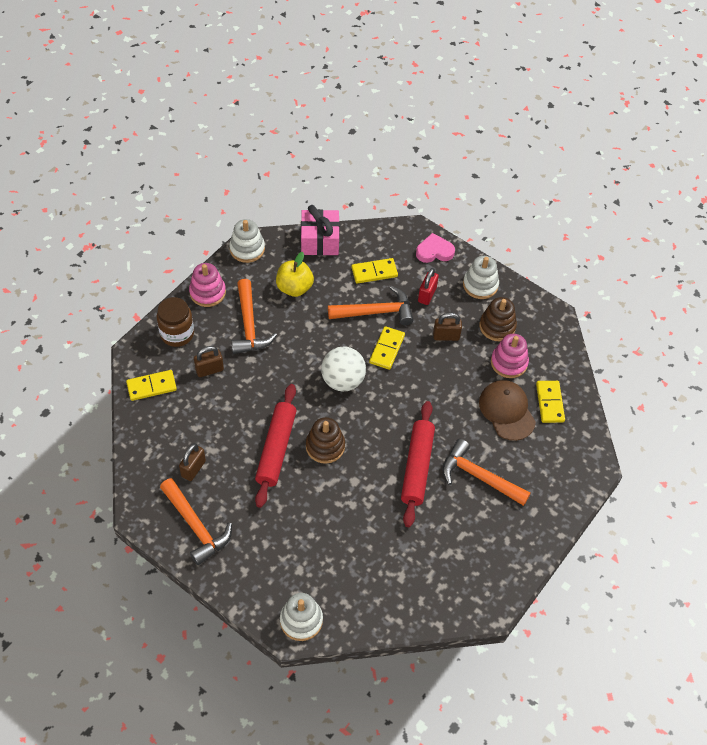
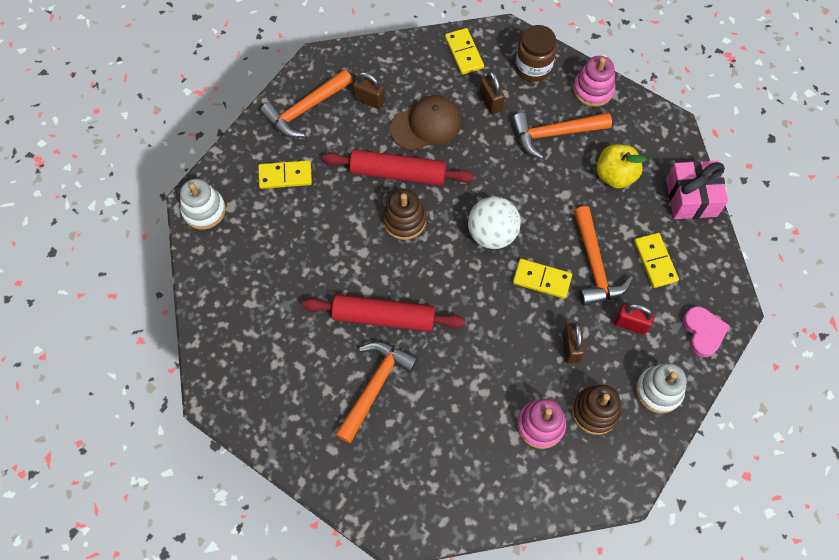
camera: 90 degrees right, 10 degrees up
white stacking toy [229,219,265,263] -> none
brown cap [479,380,536,441] -> brown cap moved to [390,95,462,151]
yellow domino [536,381,565,423] -> yellow domino moved to [258,160,312,189]

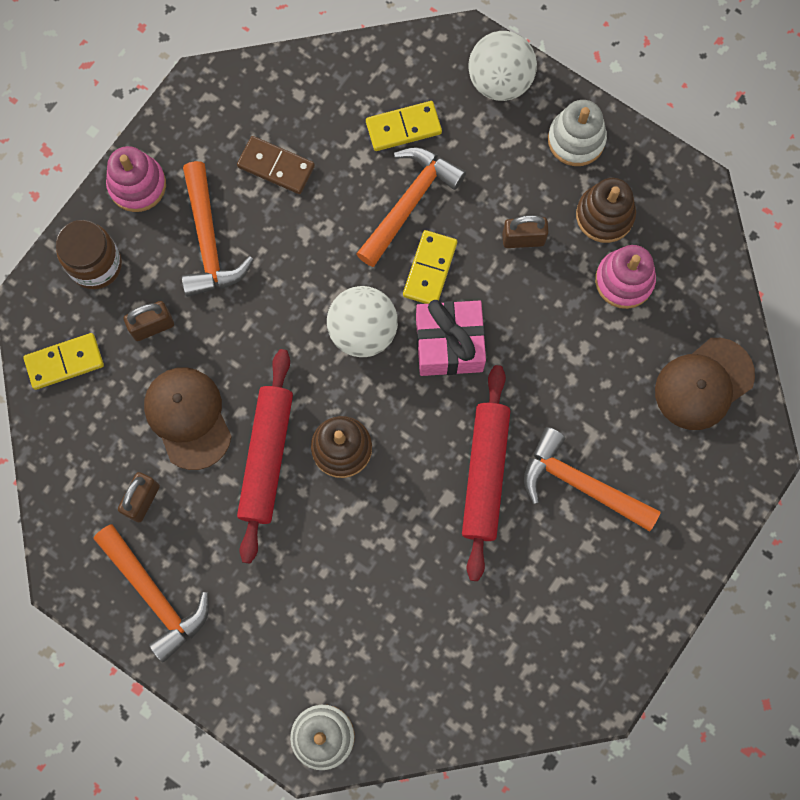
camera: 90 degrees left, 10 degrees up
yellow domino [258,160,312,189] -> none
orange hammer [574,206,633,306] -> orange hammer turned 45 degrees counterclockwise [356,147,466,267]
yellow apple [596,144,646,189] -> brown domino [237,136,315,194]
red padlock [615,304,655,335] -> none
pink gift [666,161,728,219] -> pink gift moved to [416,300,486,376]
pink heart [683,306,730,357] -> white ball [468,31,537,101]
none -> brown cap [655,338,755,430]

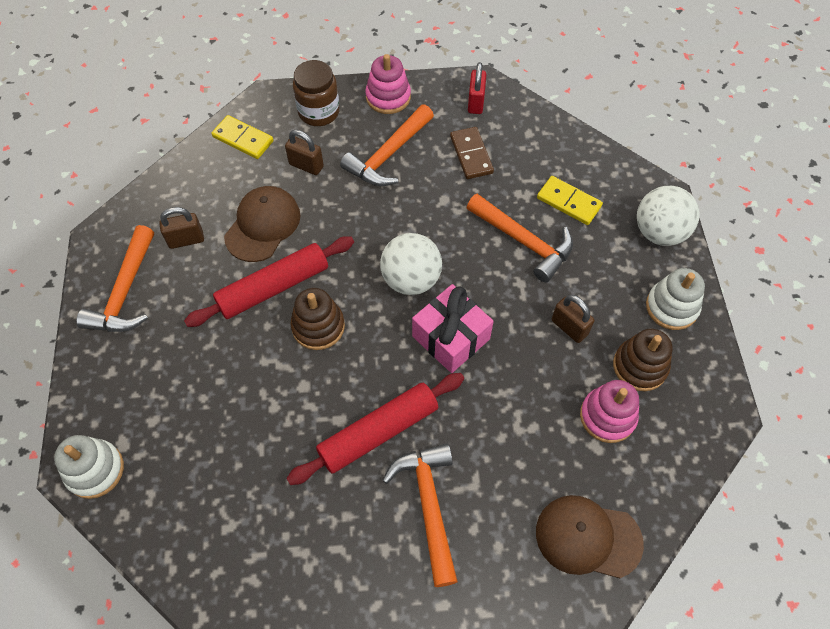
camera: 50 degrees right, 15 degrees down
orange hammer [356,147,466,267] -> orange hammer turned 45 degrees clockwise [466,194,573,283]
yellow domino [403,230,457,304] -> none
none -> red padlock [468,62,486,114]

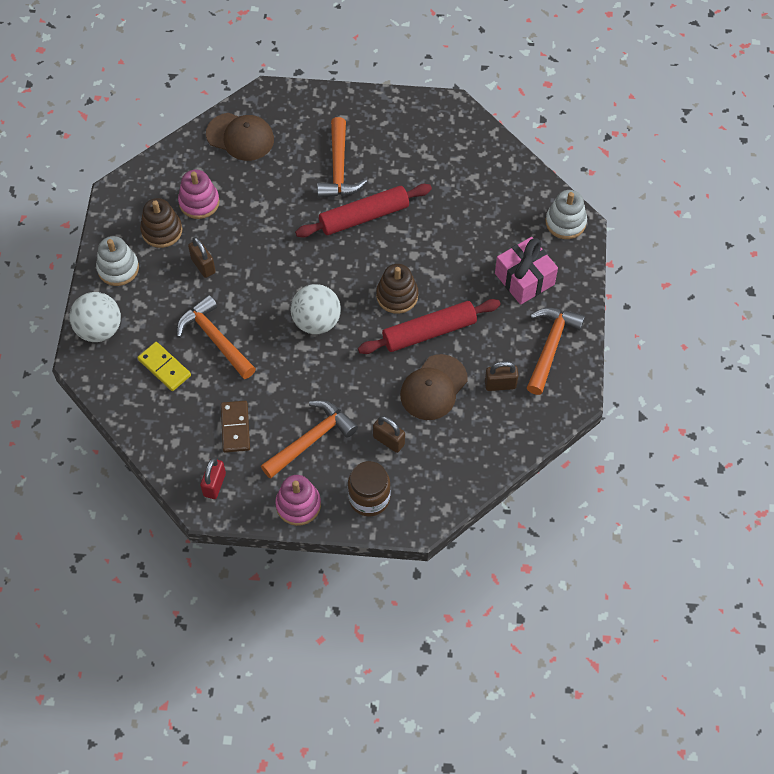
camera: 170 degrees left, 0 degrees up
yellow domino [211,115,274,159] -> none
pink gift [412,284,494,373] -> pink gift moved to [495,237,558,305]

